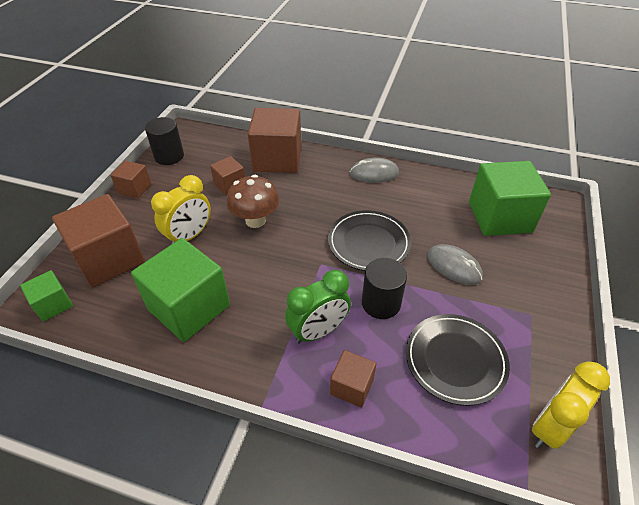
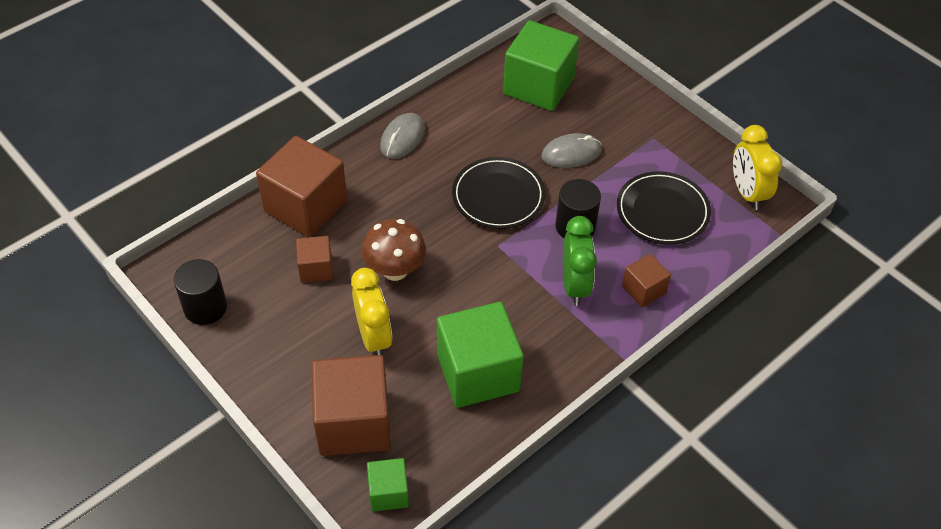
camera: 60 degrees left, 5 degrees up
brown cube [110,161,151,198] -> none

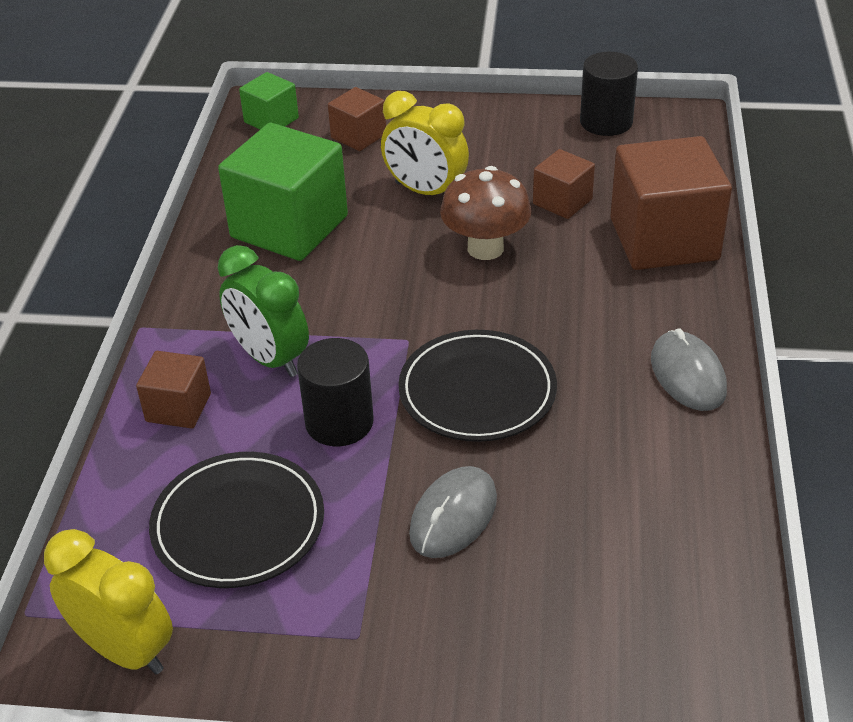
camera: 140 degrees right, 10 degrees down
brown cube [312,355,391,456] -> brown cube [328,87,386,151], size x0.51
green cube [503,20,579,111] -> none

